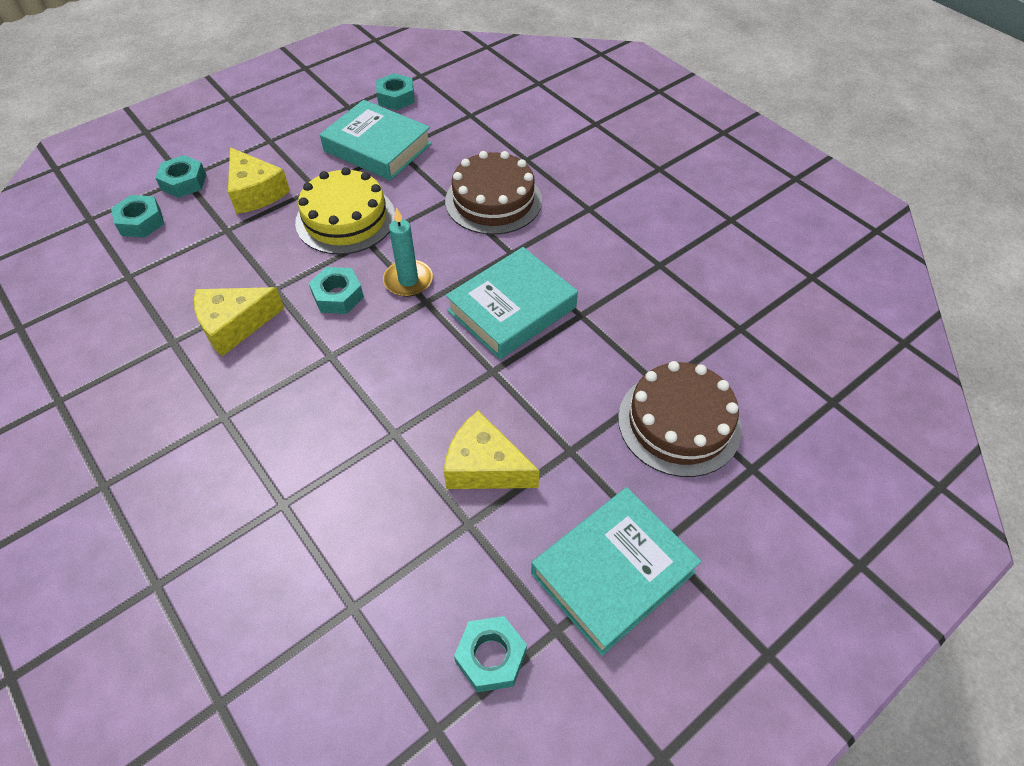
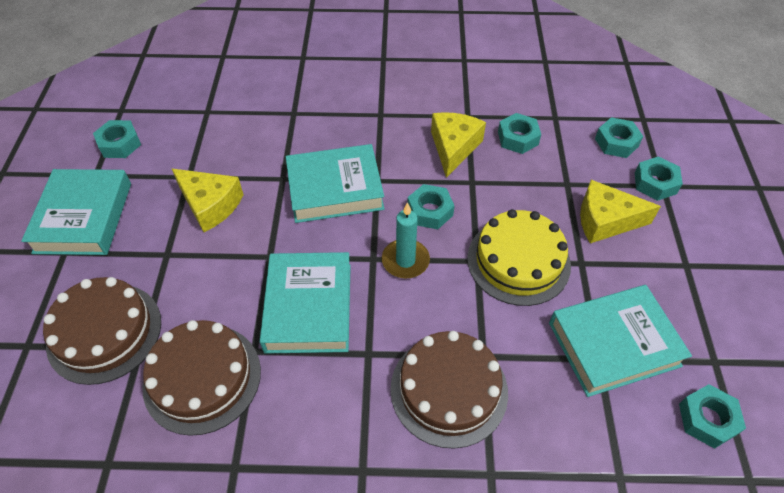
camera: 130 degrees right, 0 degrees up
yellow cheese [444,410,540,489] -> yellow cheese turned 60 degrees clockwise [172,169,244,232]
none -> brown cake [142,320,261,436]
none -> turquoise book [286,144,385,223]
none -> turquoise nut [498,113,541,154]

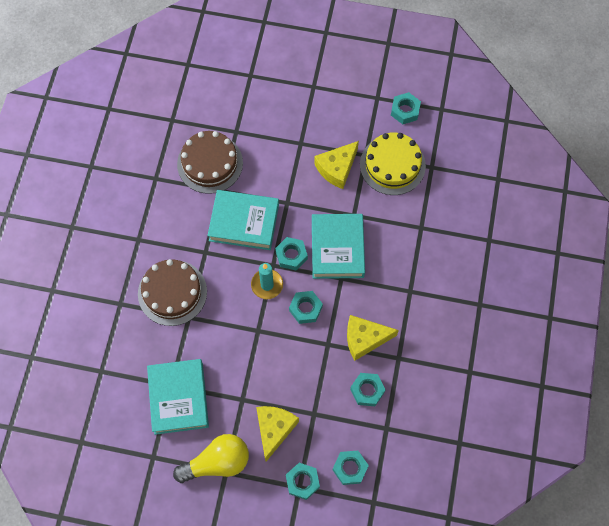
camera: 100 degrees right, 15 degrees up
turquoise book [21,169,131,255] -> none
brown cake [43,277,161,385] -> none
yellow cheese [431,112,486,178] -> yellow cheese turned 150 degrees clockwise [347,315,399,361]
yellow cake [467,209,571,306] -> yellow cake moved to [360,132,426,195]
turquoise nut [679,384,746,449] -> turquoise nut moved to [275,237,308,270]
none -> yellow light bulb [173,434,249,483]

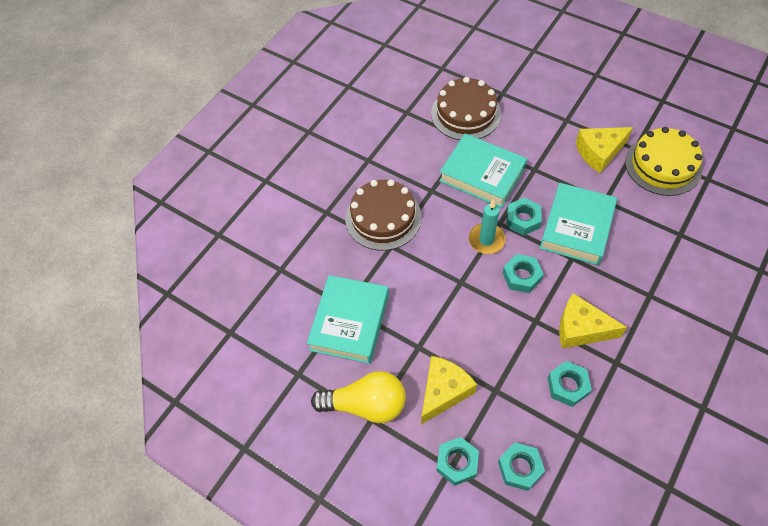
camera: 25 degrees right, 10 degrees down
turquoise nut [391,92,421,124] -> none

